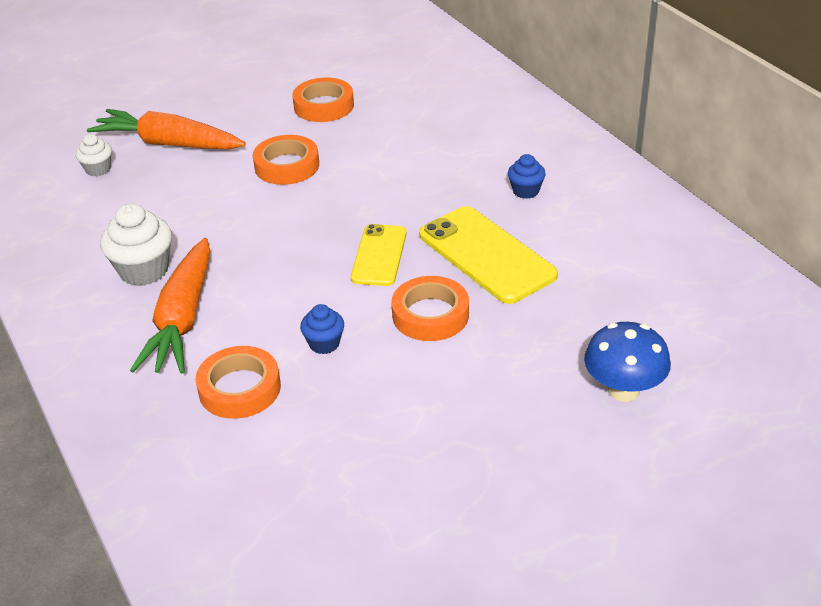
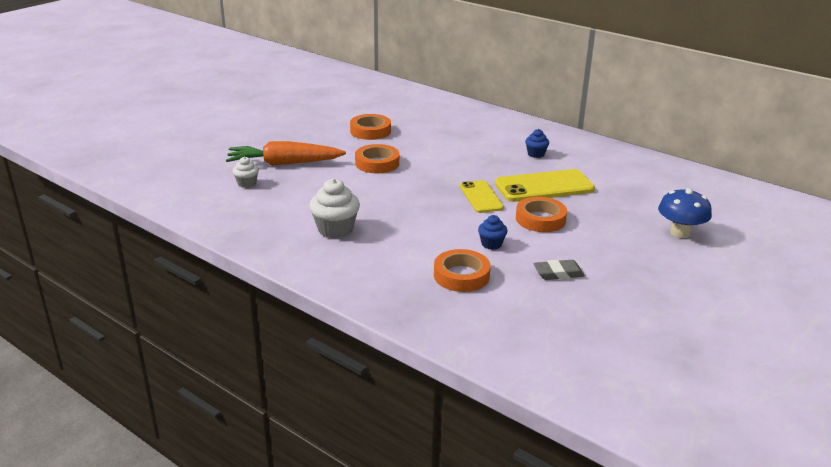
camera: 25 degrees left, 10 degrees down
orange carrot [130,238,210,374] -> none
yellow phone [419,206,558,304] -> yellow phone turned 45 degrees counterclockwise [495,169,595,202]
none -> grey eraser [533,260,585,280]

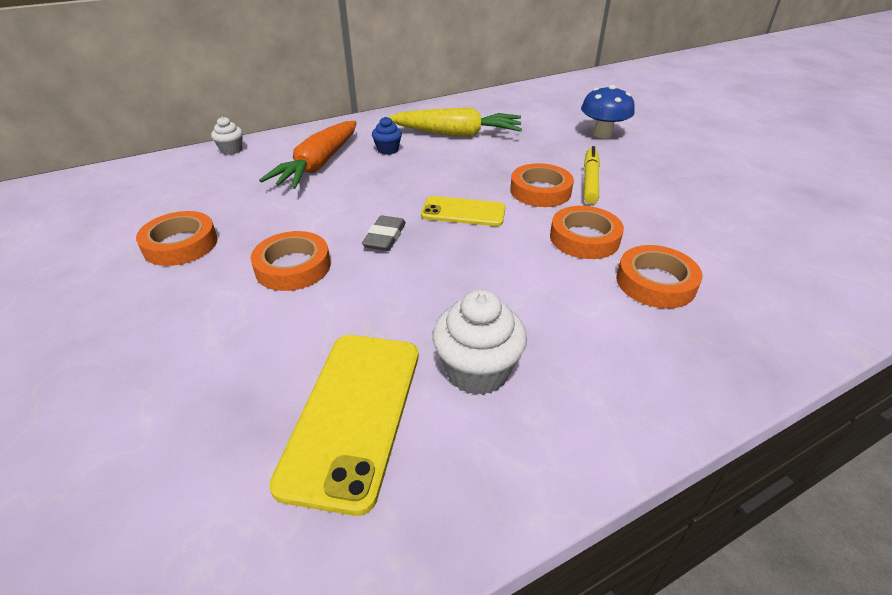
camera: 65 degrees left, 10 degrees up
orange carrot [226,141,346,165] -> orange carrot moved to [259,121,357,189]
white cupcake [232,157,259,188] -> white cupcake moved to [211,117,243,155]
blue cupcake [478,215,508,250] -> orange tape [550,206,624,259]
yellow phone [495,169,595,202] -> yellow phone moved to [269,335,418,516]
grey eraser [533,260,585,280] -> grey eraser moved to [362,215,406,251]
none -> yellow carrot [388,108,522,137]
none -> yellow marker [584,146,600,204]

